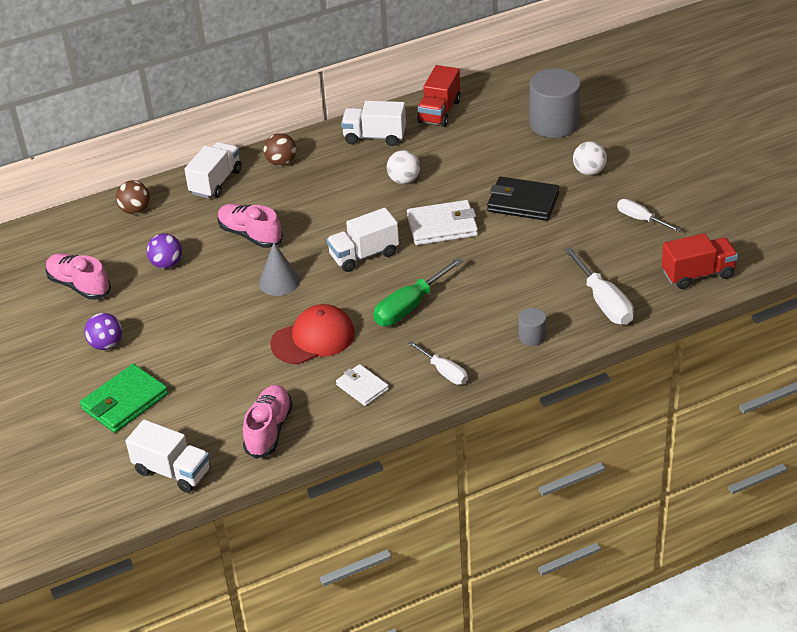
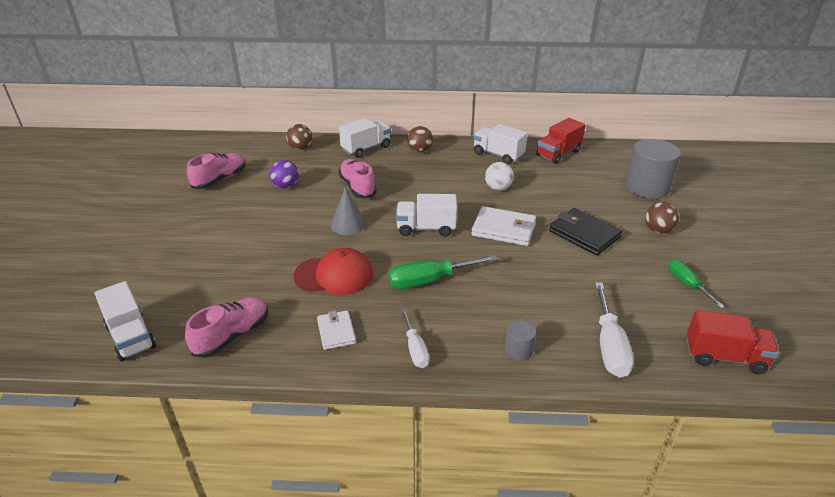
camera: 25 degrees right, 5 degrees down
pink shoe [45,253,111,300] -> pink shoe turned 60 degrees clockwise [187,153,246,189]
green wallet [80,364,168,433] -> none
purple ball [84,313,122,350] -> none
white ball [573,141,607,175] -> brown ball [645,202,679,234]
white screwdriver [617,199,681,232] -> green screwdriver [669,260,725,308]

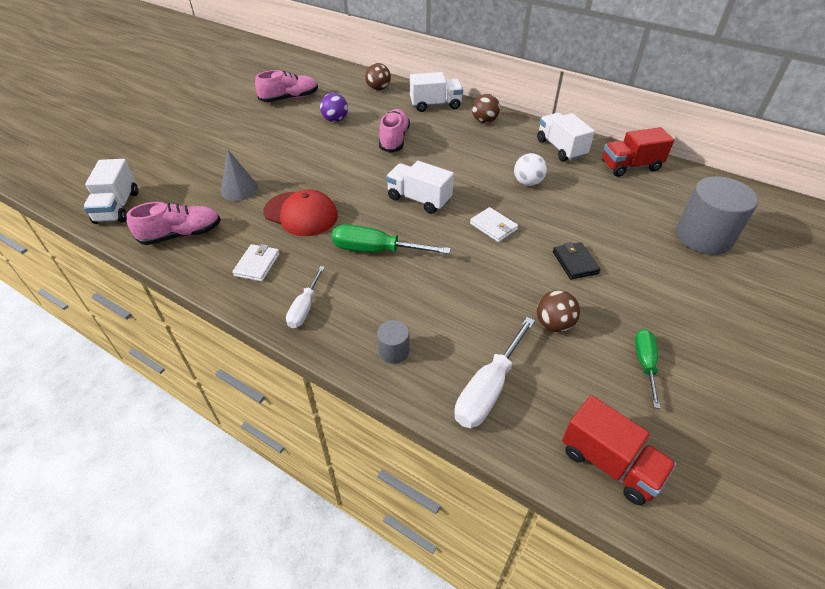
camera: 30 degrees right, 10 degrees up
grey cone [331,187,366,235] -> grey cone moved to [221,150,258,201]
white wallet [471,206,536,246] -> white wallet [470,207,518,242], size x0.62
black wallet [549,208,622,255] -> black wallet [553,242,600,279], size x0.62
brown ball [645,202,679,234] -> brown ball moved to [537,290,580,332]

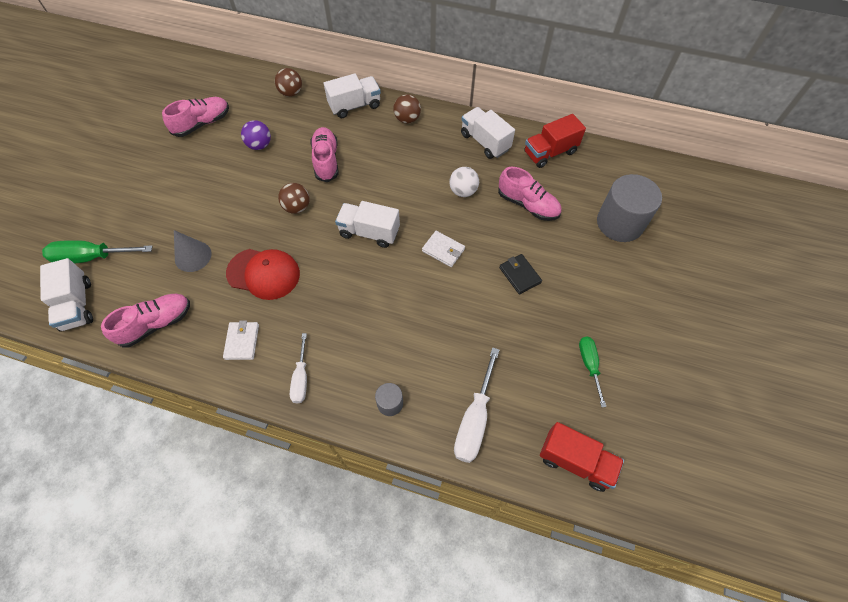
camera: 15 degrees left, 15 degrees up
green screwdriver [332,224,451,254] -> green screwdriver moved to [42,240,153,263]
brown ball [537,290,580,332] -> brown ball moved to [278,183,310,214]
none -> pink shoe [498,167,562,221]

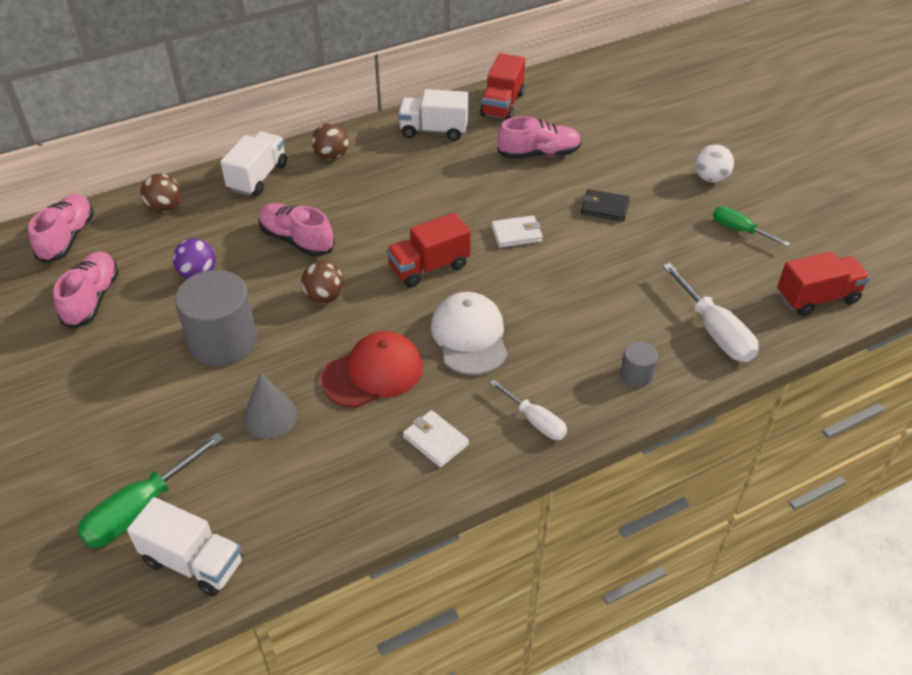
camera: 45 degrees left, 15 degrees down
pink shoe [101,294,190,347] -> pink shoe moved to [28,194,94,263]
white truck [335,201,400,248] -> red truck [387,213,471,288]
white ball [449,167,479,197] -> white ball moved to [695,144,734,183]
grey cylinder [597,174,662,242] -> grey cylinder moved to [175,270,257,366]
none -> white cap [431,292,508,375]

